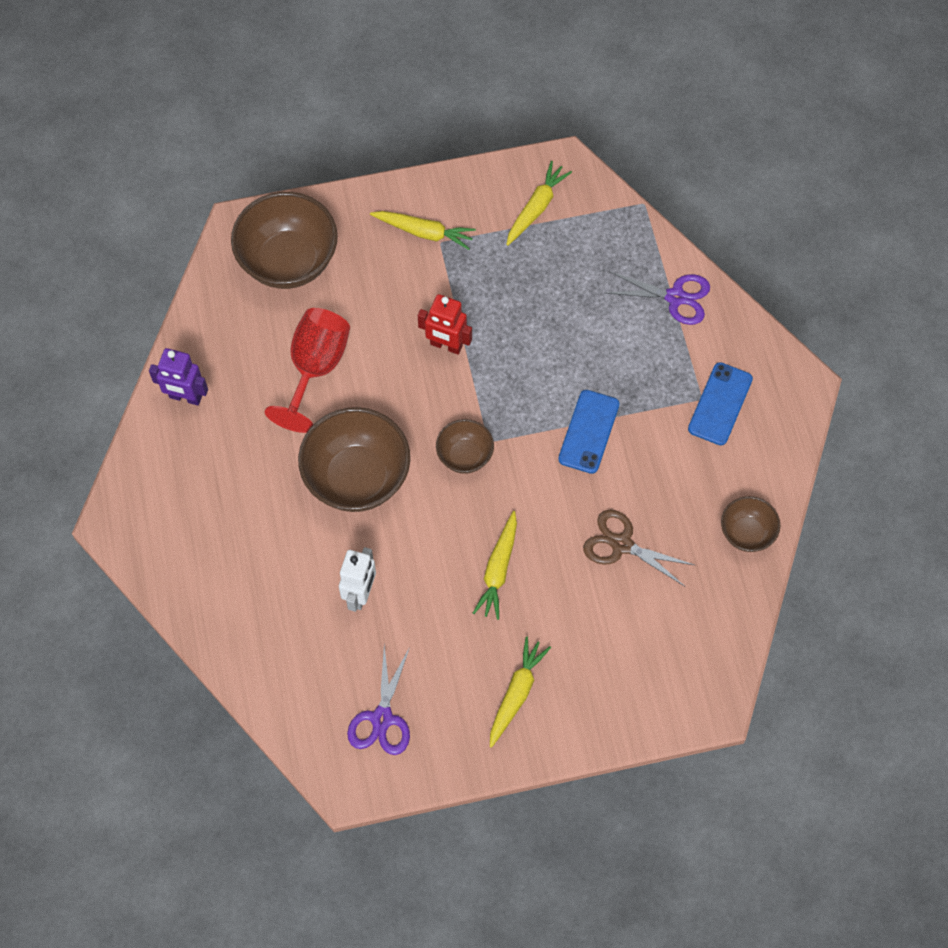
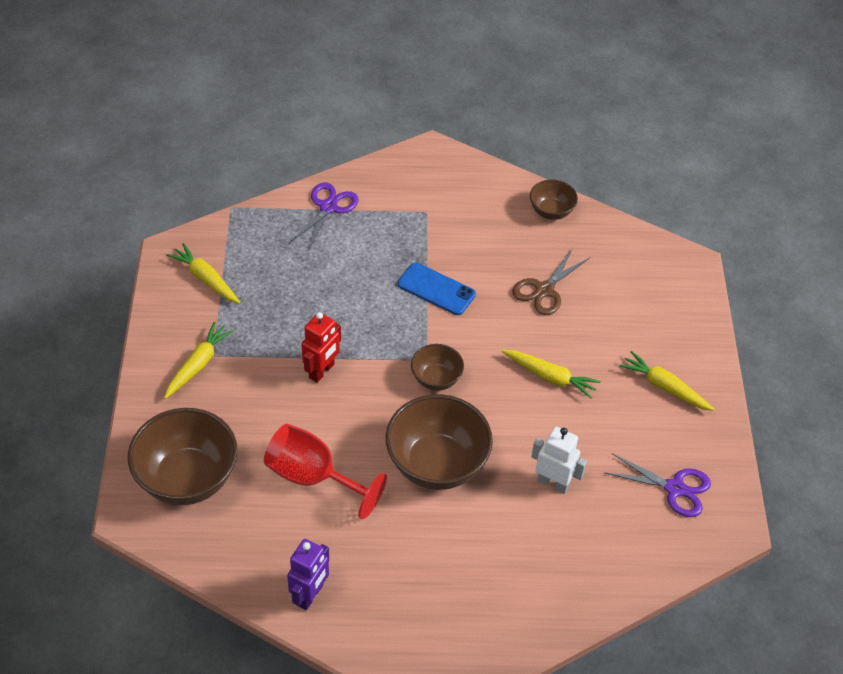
camera: 80 degrees left, 15 degrees down
blue phone [688,362,753,445] -> none

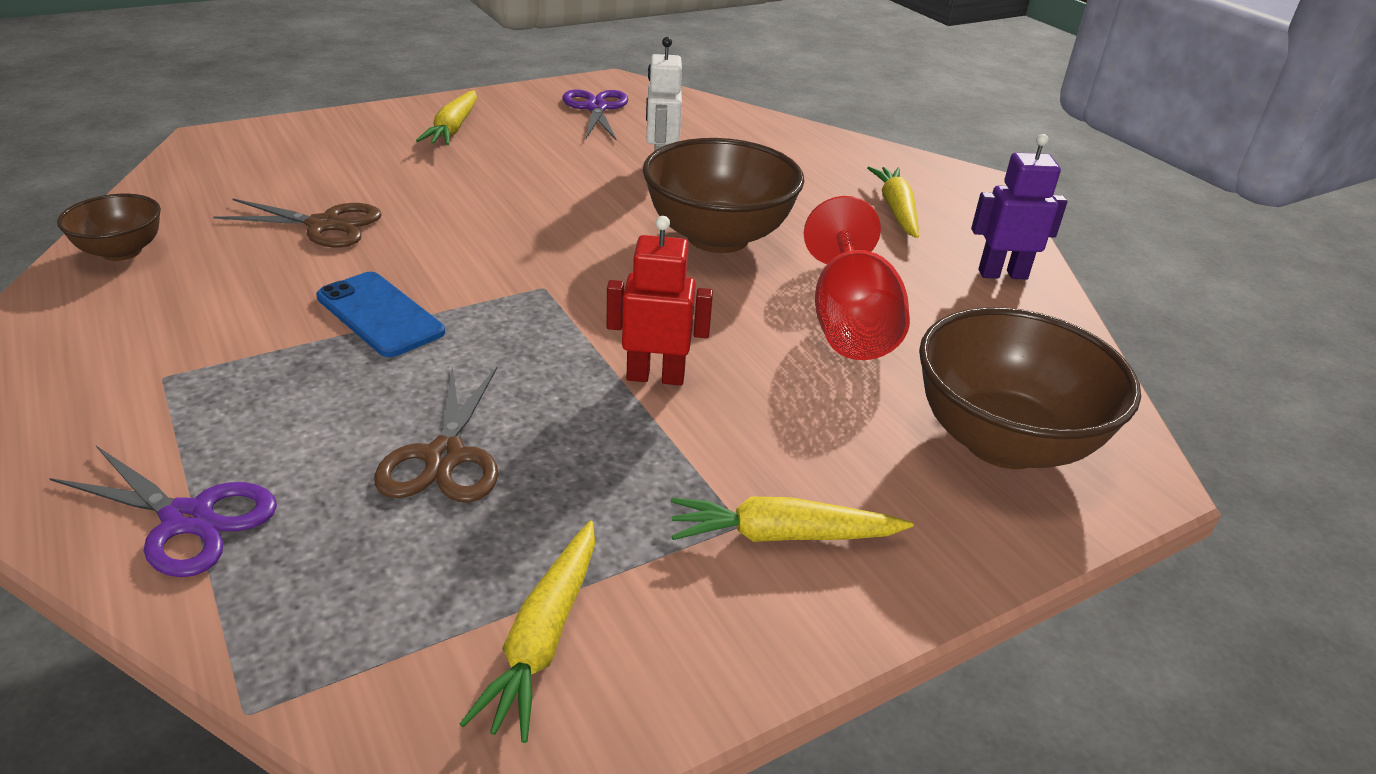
camera: 120 degrees left, 15 degrees down
purple scissors [290,183,359,250] -> purple scissors turned 150 degrees counterclockwise [49,446,277,577]
blue phone [398,263,476,315] -> blue phone turned 45 degrees counterclockwise [316,272,445,357]
brown bowl [411,344,464,391] -> none
yellow carrot [502,350,600,399] -> yellow carrot moved to [867,166,919,238]
none -> brown scissors [374,367,498,502]

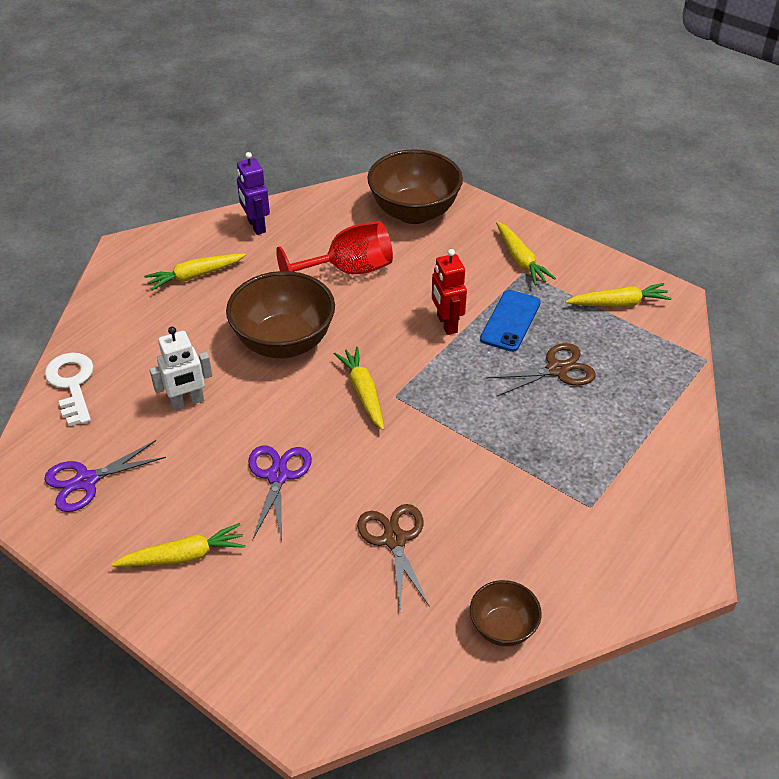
camera: 110 degrees left, 10 degrees up
purple scissors [49,446,277,577] -> purple scissors moved to [248,446,312,542]
blue phone [316,272,445,357] -> blue phone moved to [480,290,541,352]
none -> white key [45,353,94,426]
none -> yellow carrot [334,347,384,430]

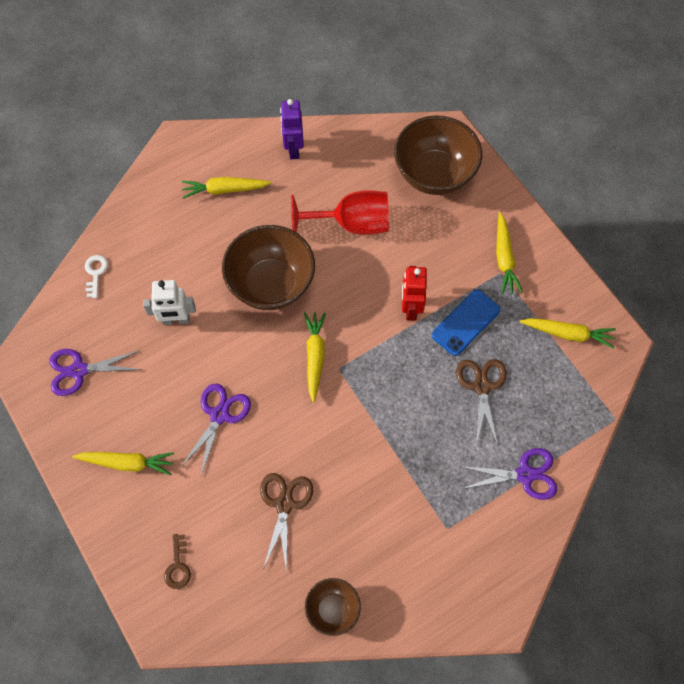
camera: 20 degrees right, 20 degrees up
white key [45,353,94,426] -> white key [85,255,108,298], size x0.59
brown scissors [486,343,596,397] -> brown scissors turned 90 degrees counterclockwise [456,359,507,446]
none -> brown key [164,534,191,589]
none -> purple scissors [459,448,558,500]

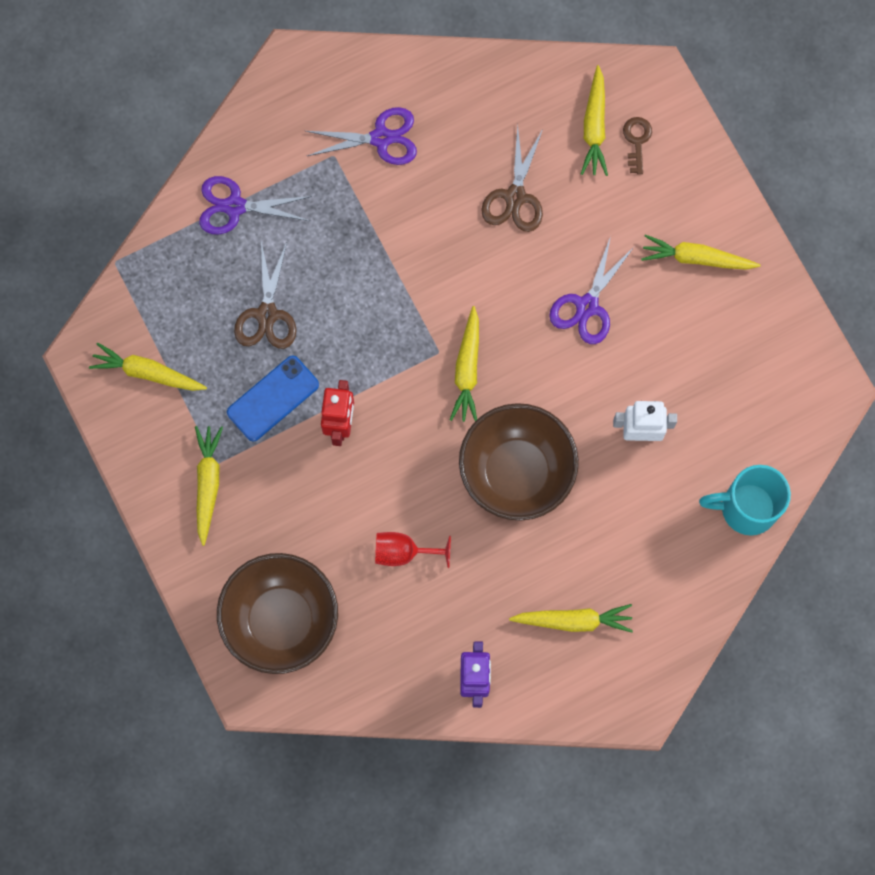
camera: 175 degrees left, 10 degrees up
purple scissors [49,349,142,396] -> purple scissors moved to [306,107,417,165]
white key [85,255,108,298] -> turquoise mug [699,465,791,536]
red goblet [291,190,389,235] -> red goblet [375,532,451,568], size x0.58
brown bowl [305,578,361,636] -> none
none -> yellow carrot [581,65,608,176]

